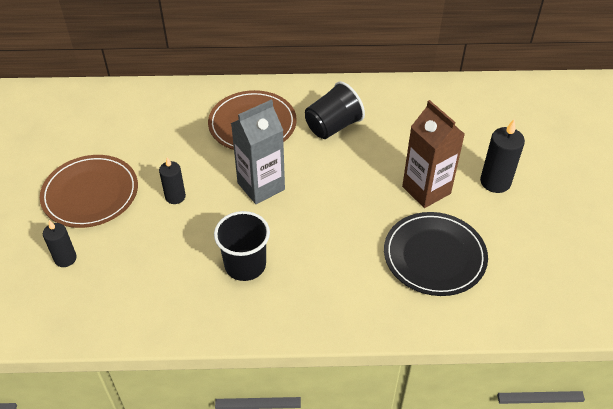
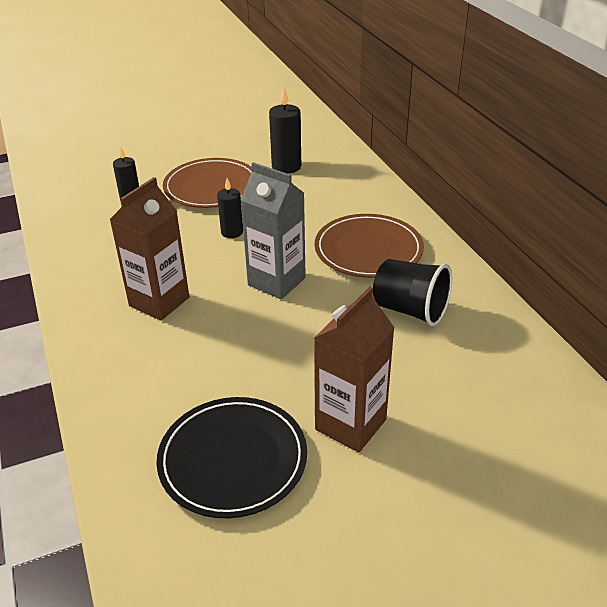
camera: 70 degrees right, 10 degrees down
black cup [214,211,270,281] -> brown carton [110,177,189,321]
black candle [480,119,525,193] -> black candle moved to [269,87,302,174]

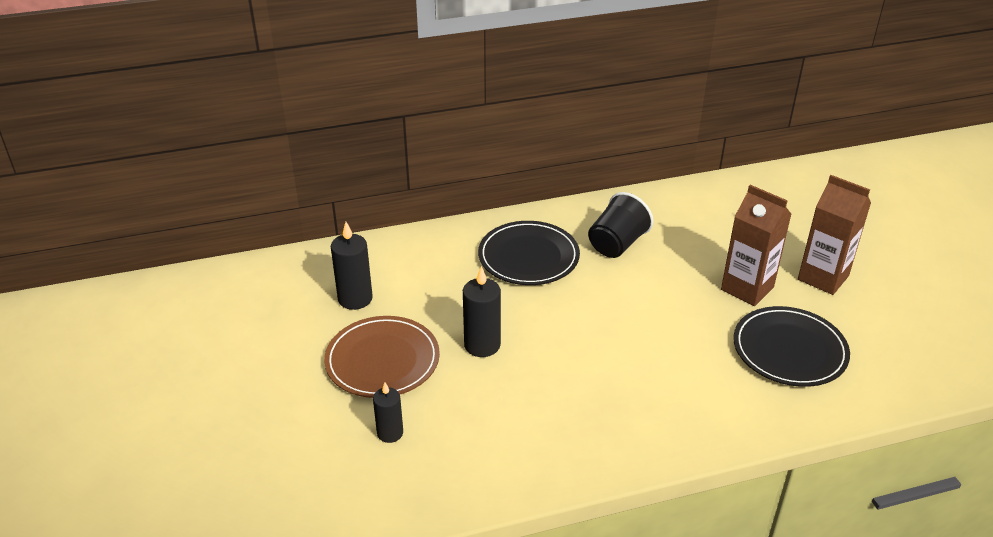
camera: 85 degrees left, 0 degrees up
brown carton [110,177,189,321] -> brown carton moved to [798,175,871,295]
black candle [217,178,243,238] -> black candle [463,266,501,357], size x1.52
grey carton [240,162,306,299] -> none
brown plate [315,214,424,278] -> black plate [478,221,580,285]

